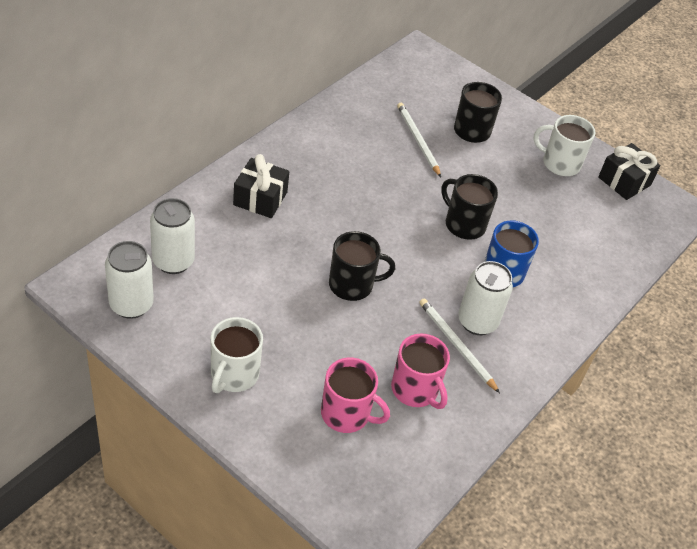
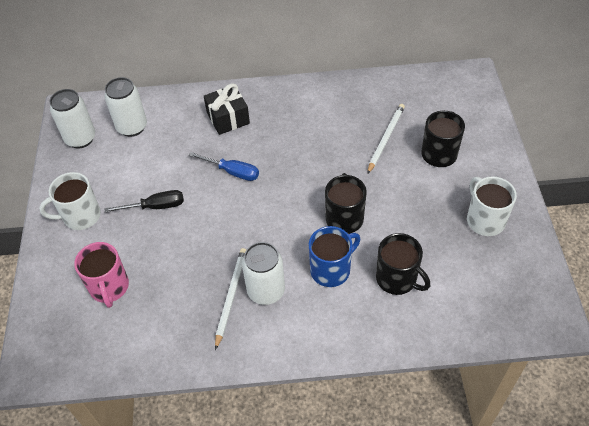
camera: 55 degrees right, 5 degrees up
black mug [329,231,395,301] -> black mug moved to [376,233,430,295]
pink mug [391,333,450,409] -> none
black gift [598,143,661,200] -> none
none -> black screwdriver [105,190,184,213]
none -> blue screwdriver [189,152,259,181]

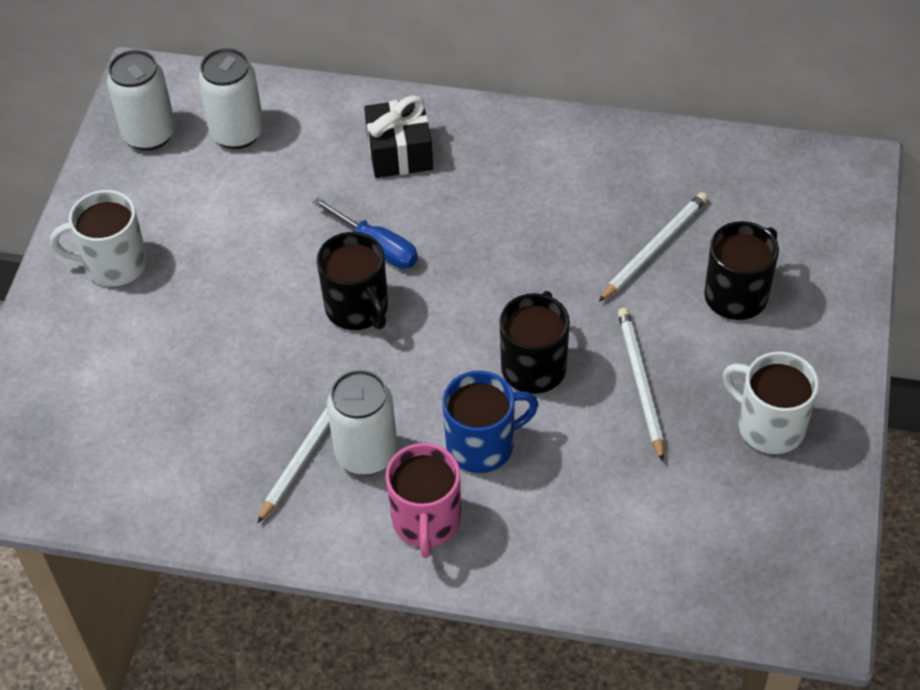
camera: 15 degrees right, 0 degrees up
pink mug [74,242,129,308] -> pink mug moved to [386,443,461,558]
black screwdriver [105,190,184,213] -> none
black mug [376,233,430,295] -> black mug moved to [317,232,388,330]
white mug [467,177,517,236] -> white mug turned 45 degrees counterclockwise [723,351,819,454]
none -> white pencil [618,308,664,462]

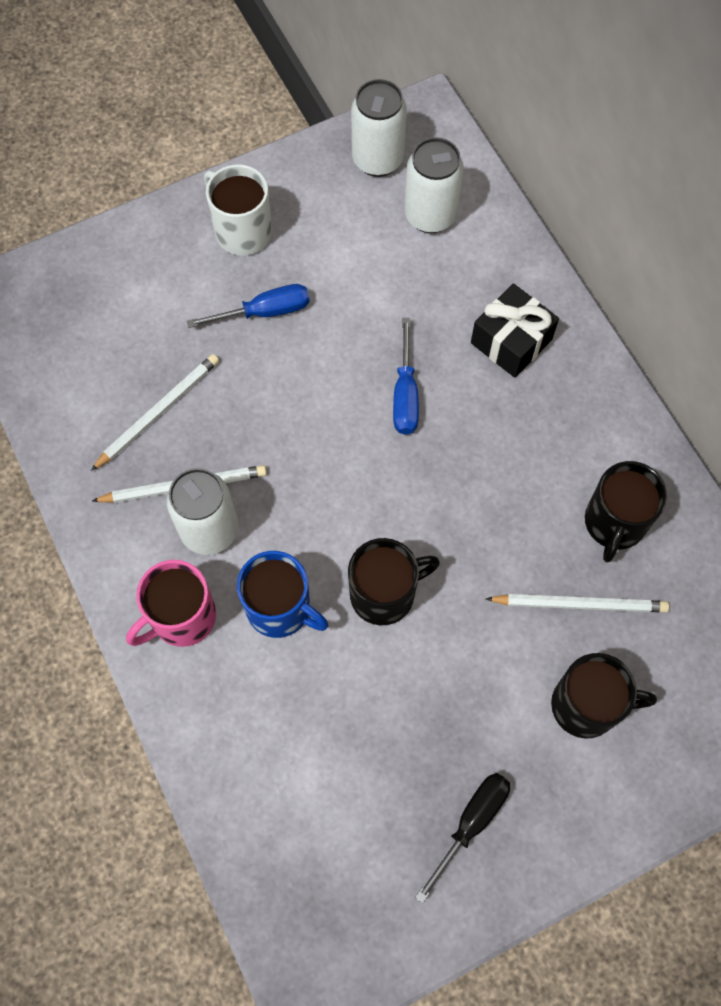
camera: 50 degrees right, 15 degrees up
black mug [317,232,388,330] -> black mug moved to [585,461,667,563]
white pencil [618,308,664,462] -> white pencil moved to [91,354,219,471]
white mug [723,351,819,454] -> black screwdriver [415,773,510,904]
none -> blue screwdriver [187,284,310,328]

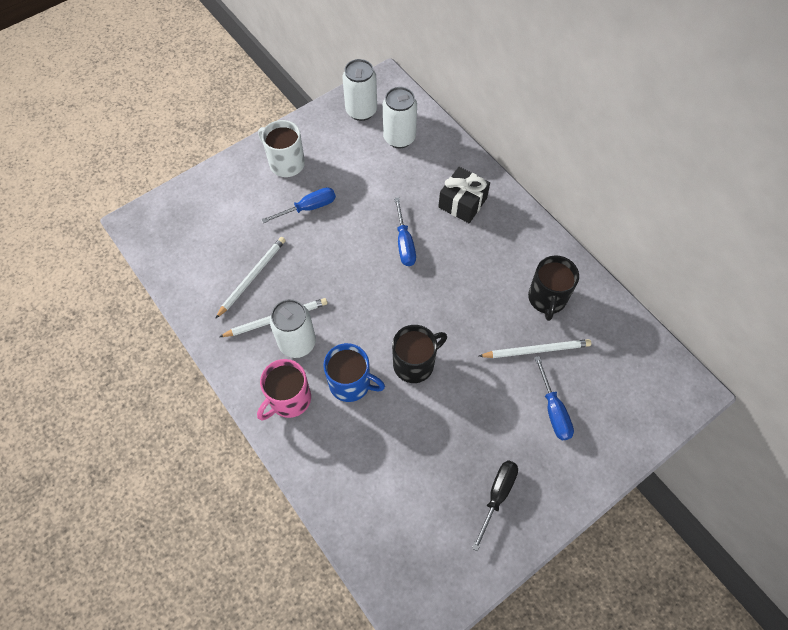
camera: 10 degrees left, 5 degrees down
black mug [551,653,657,739] -> blue screwdriver [534,356,574,441]

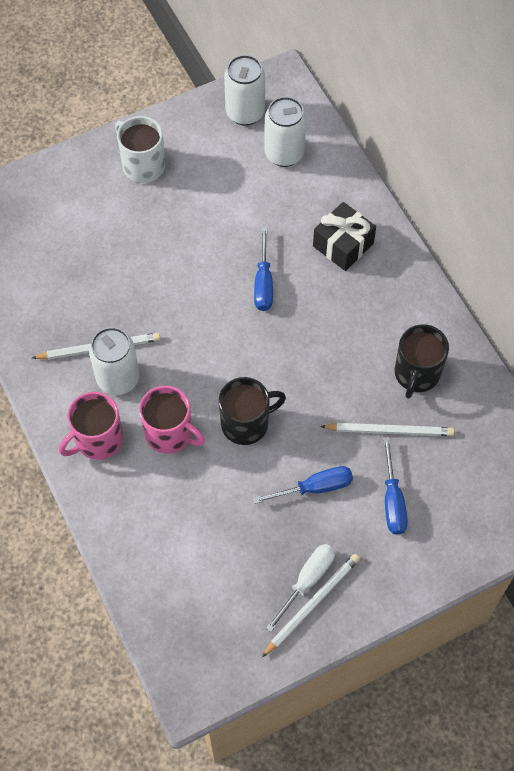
camera: 10 degrees right, 0 degrees up
white pencil [215,237,286,319] -> white pencil moved to [262,554,360,657]
blue screwdriver [261,187,336,223] -> blue screwdriver moved to [253,466,353,504]
blue mug [323,343,385,402] -> pink mug [139,386,205,454]
black screwdriver [472,460,518,551] -> white screwdriver [266,544,335,632]

